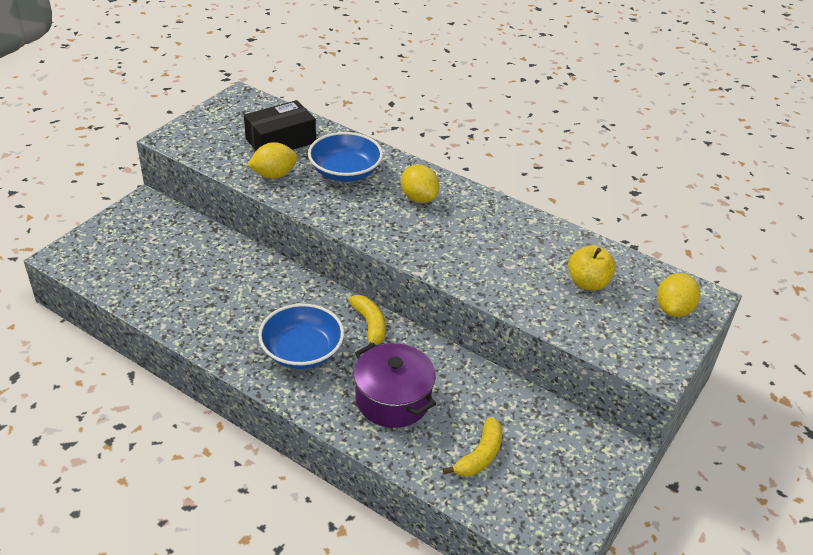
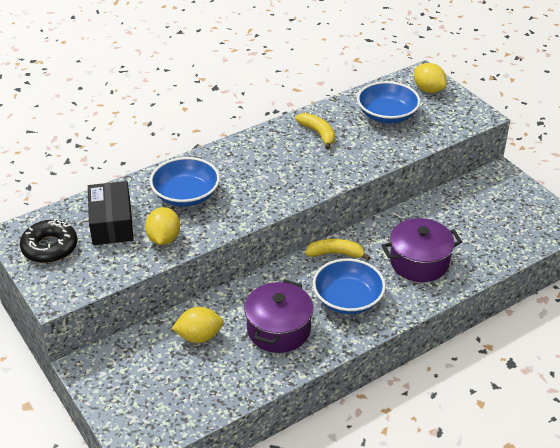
camera: 65 degrees left, 0 degrees up
yellow lemon [401,164,439,203] -> yellow lemon moved to [172,307,224,343]
yellow banana [443,417,502,476] -> yellow banana moved to [296,113,335,149]
yellow apple [568,245,616,291] -> blue bowl [357,81,420,124]
none -> black donut [20,219,78,263]
none -> purple pot [244,280,313,353]

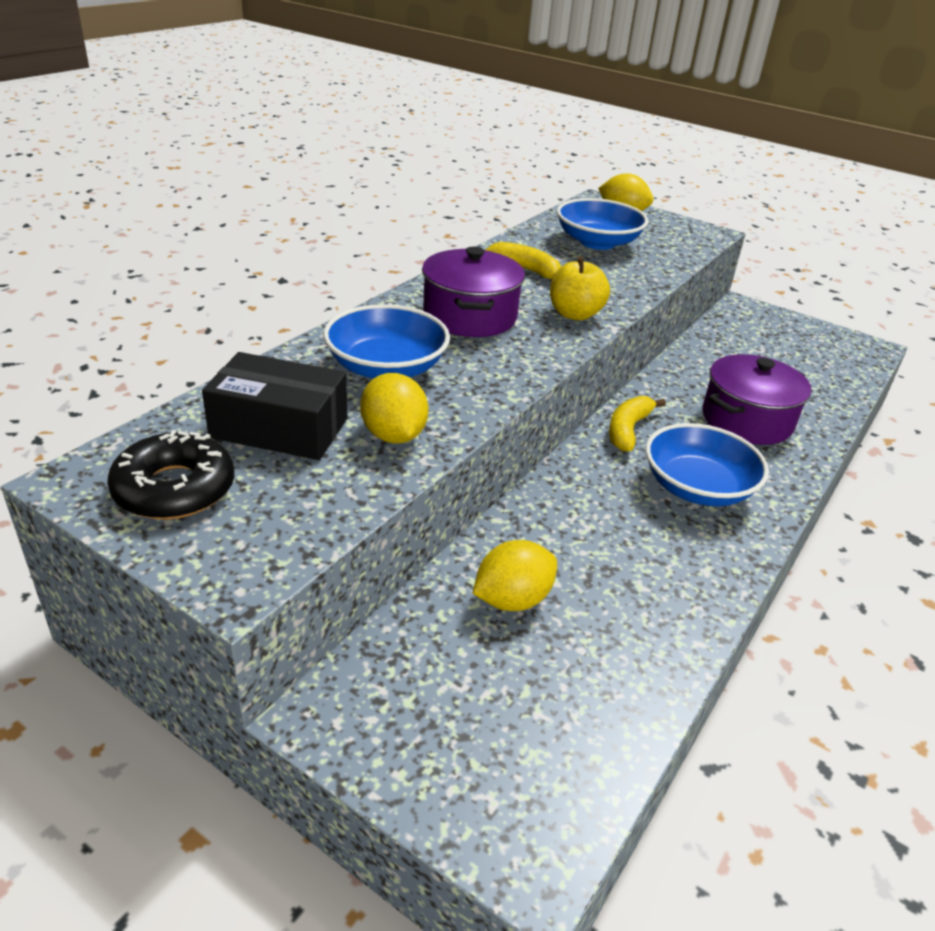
camera: 25 degrees left, 5 degrees down
black box [88,181,134,245] -> black box turned 45 degrees counterclockwise [202,352,347,460]
purple pot [244,280,313,353] -> purple pot moved to [422,247,525,337]
yellow banana [305,239,370,260] -> yellow banana turned 45 degrees counterclockwise [609,396,666,452]
none -> yellow apple [550,256,610,321]

